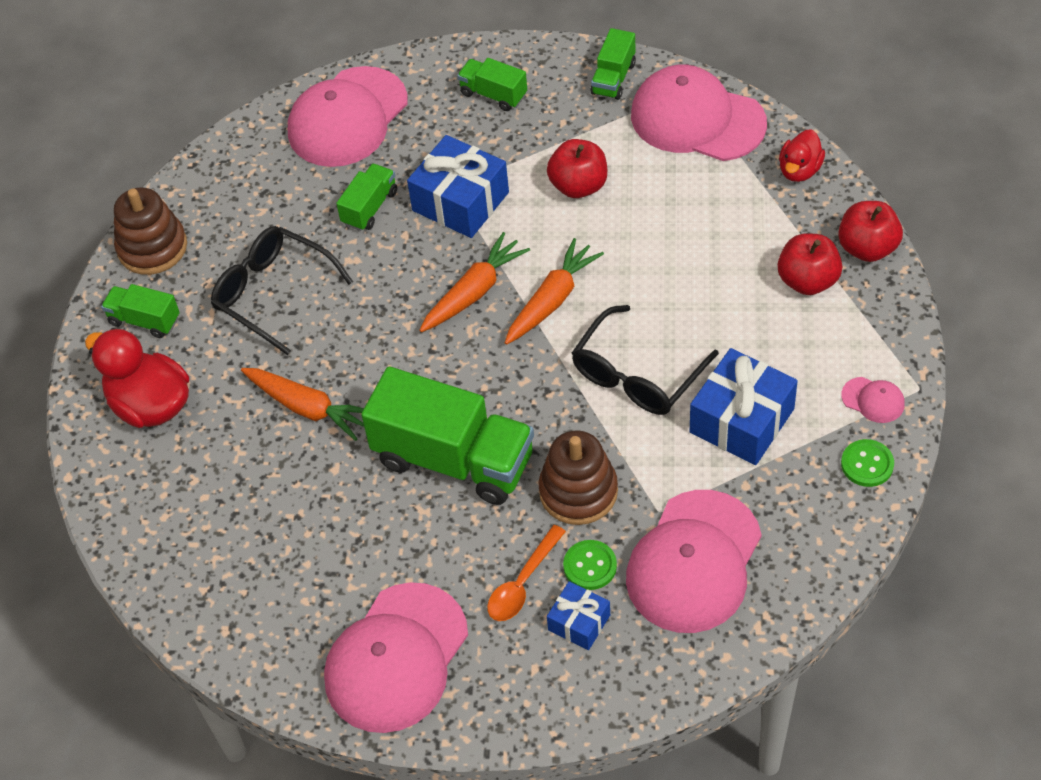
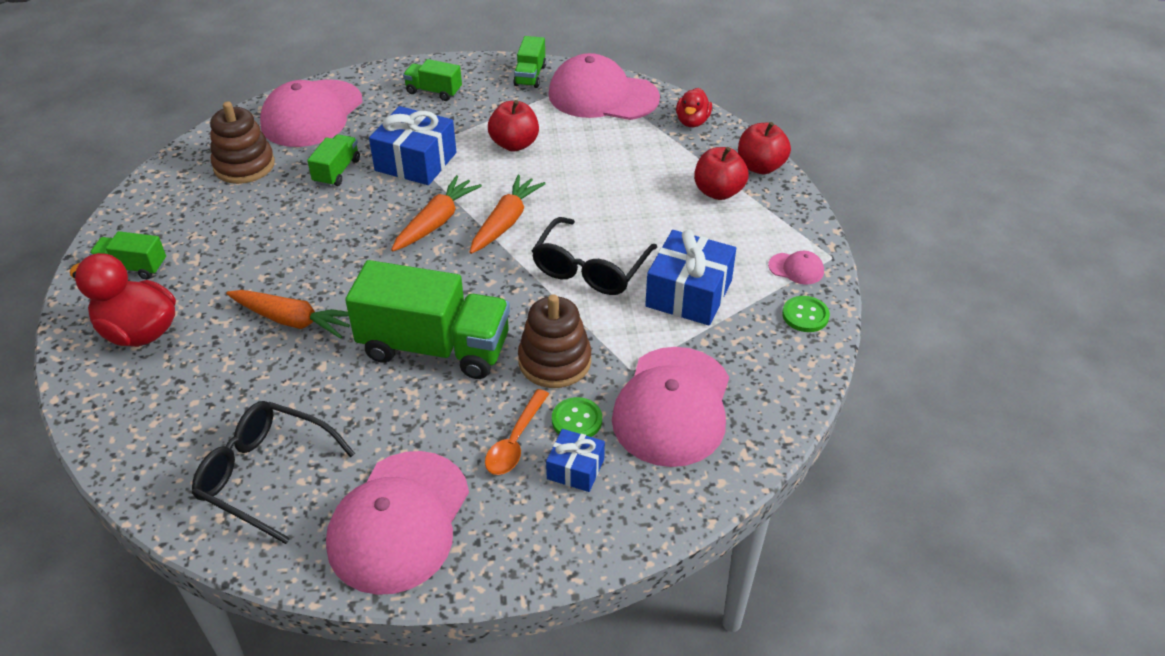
camera: 15 degrees left, 10 degrees down
brown stacking toy [114,187,187,275] -> brown stacking toy moved to [210,101,275,184]
black glasses [211,226,353,355] -> black glasses moved to [192,401,355,544]

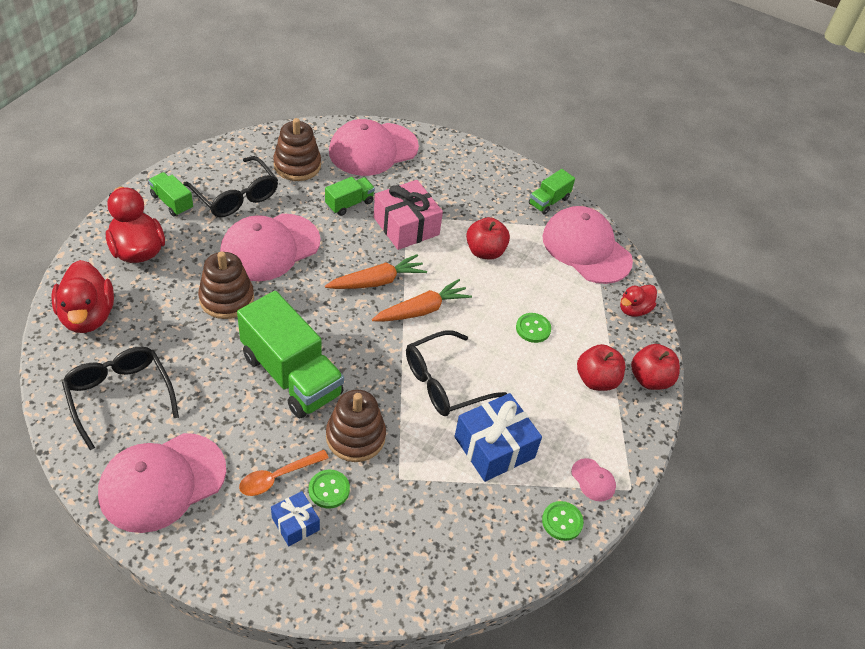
camera: 30 degrees right, 5 degrees up
orange carrot [226,290,350,339] -> brown stacking toy [198,251,254,319]
blue gift [369,106,456,185] -> pink gift [374,180,443,250]
green truck [403,59,462,101] -> none
pink cap [612,347,729,467] -> pink cap moved to [220,214,320,281]
none -> red duck [51,260,114,333]
none -> black glasses [183,156,278,217]
none -> green button [516,313,551,343]

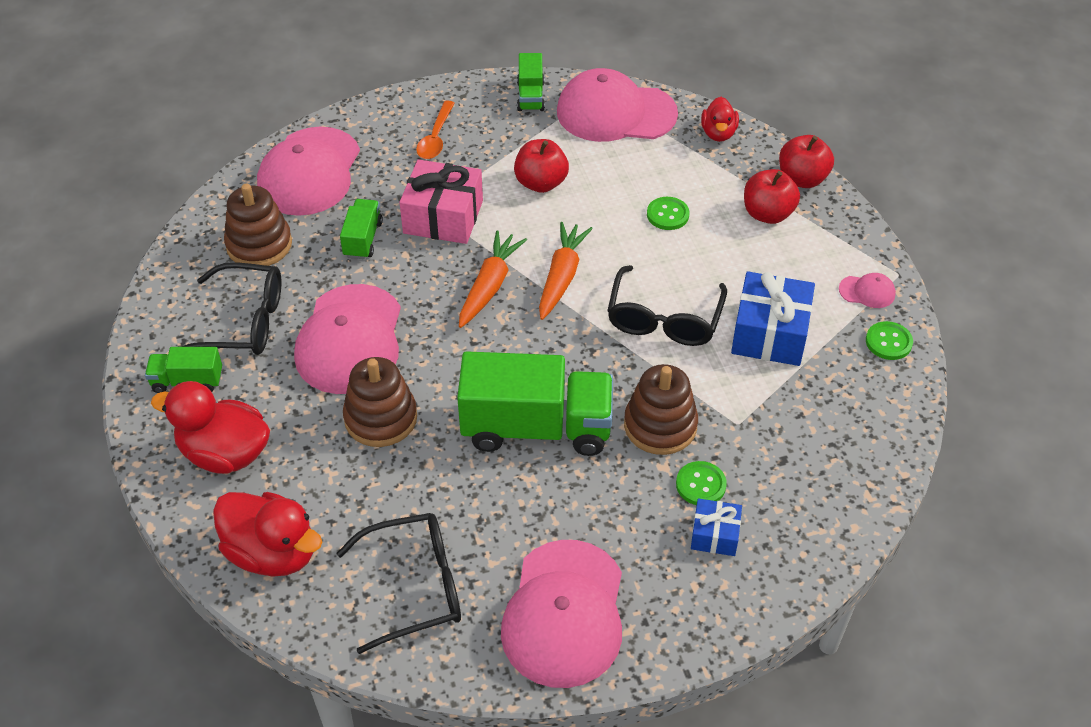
camera: 40 degrees left, 0 degrees up
black glasses [62,347,179,450] -> black glasses turned 150 degrees clockwise [337,513,461,654]
orange spoon [239,450,329,496] -> orange spoon moved to [416,100,455,159]

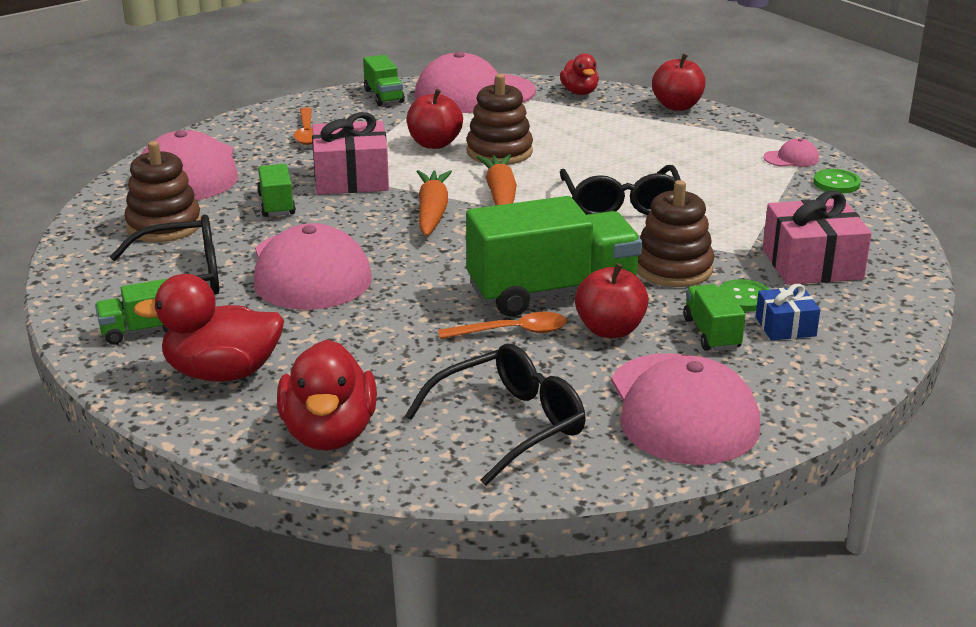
camera: 20 degrees left, 20 degrees down
red duck [213,492,322,577] -> red duck turned 75 degrees clockwise [277,340,377,450]
brown stacking toy [343,357,417,447] -> brown stacking toy moved to [466,74,533,165]
green button [647,197,689,230] -> none
blue gift [731,271,815,366] -> none
red apple [744,169,800,224] -> red apple moved to [575,263,649,338]
none -> orange spoon [438,312,567,339]
none -> green truck [683,284,745,351]
none -> pink gift [763,191,872,285]

